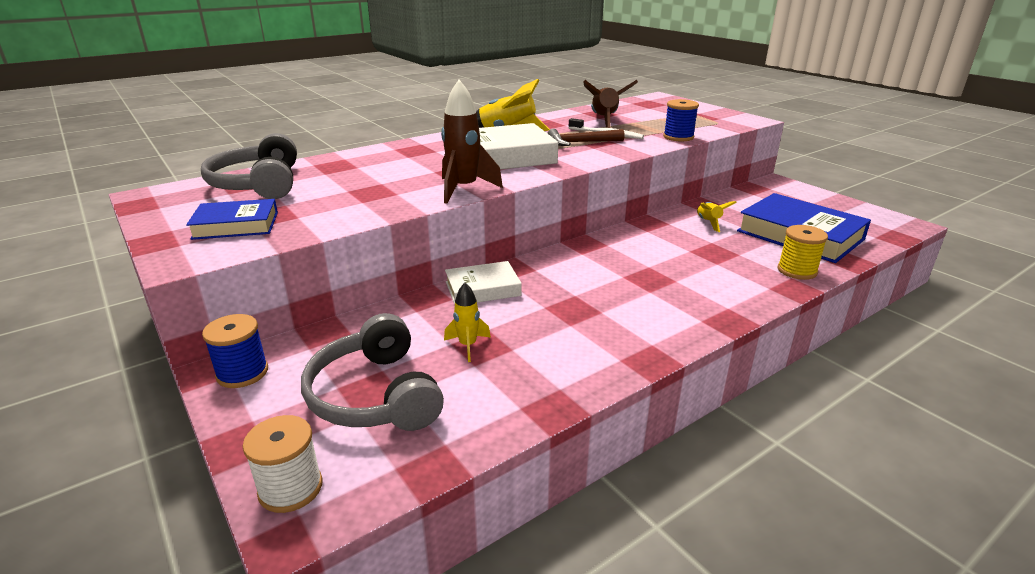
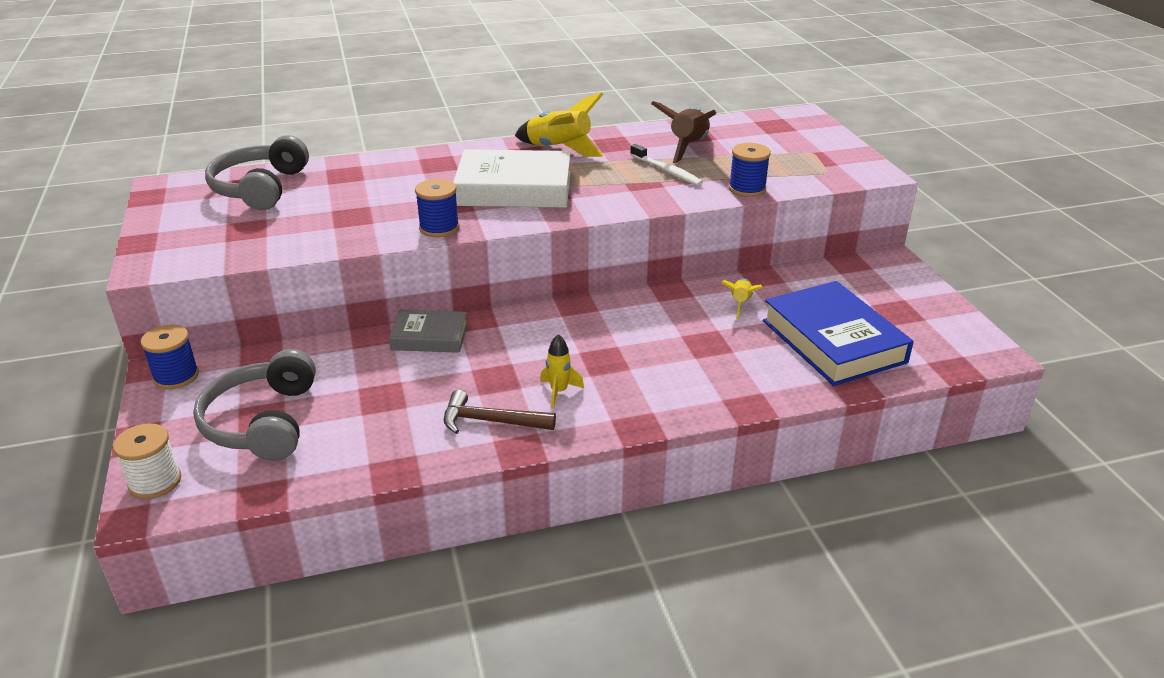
camera: 20 degrees right, 5 degrees up
blue book [186,199,278,240] -> none
brown rocket [441,80,503,203] -> blue spool [415,179,459,237]
yellow rocket [444,283,491,362] -> yellow rocket moved to [540,334,584,408]
white book [445,261,522,304] -> grey book [389,310,468,353]
brown hammer [547,129,625,146] -> brown hammer moved to [444,390,556,434]
yellow spool [777,225,828,280] -> none

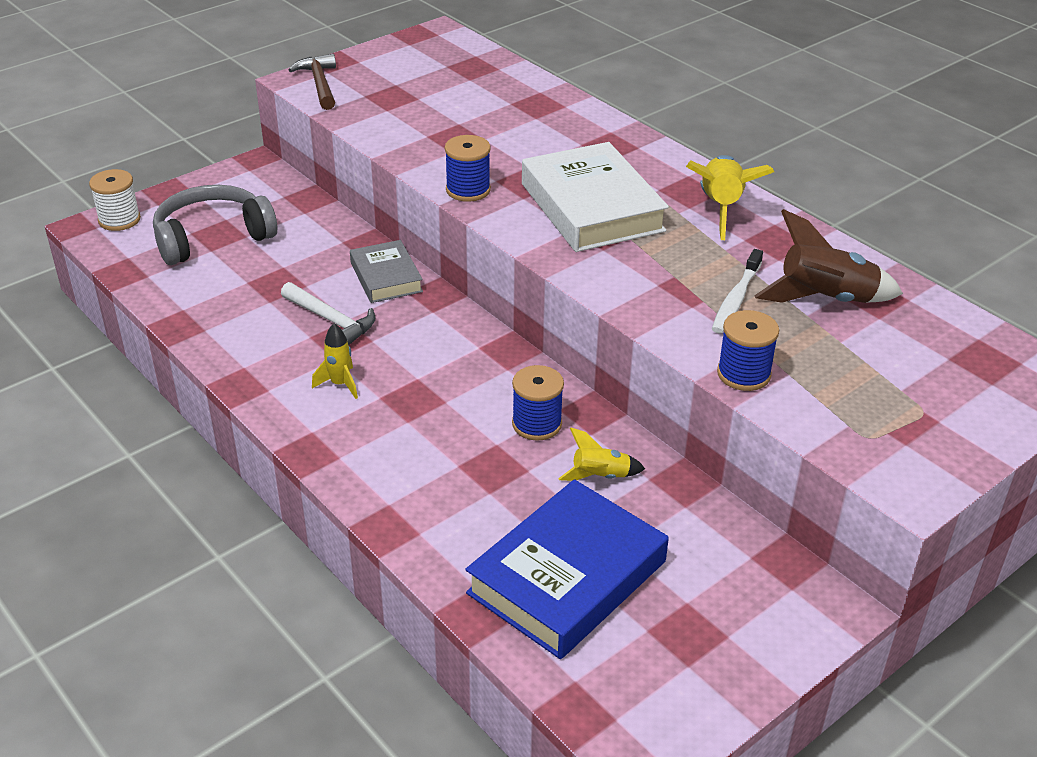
camera: 65 degrees right, 5 degrees up
blue spool [141,325,199,390] -> blue spool moved to [512,365,564,441]
grey headphones [205,135,309,210] -> none
brown hammer [444,390,556,434] -> brown hammer moved to [289,54,336,110]
none -> white hammer [281,282,376,346]

